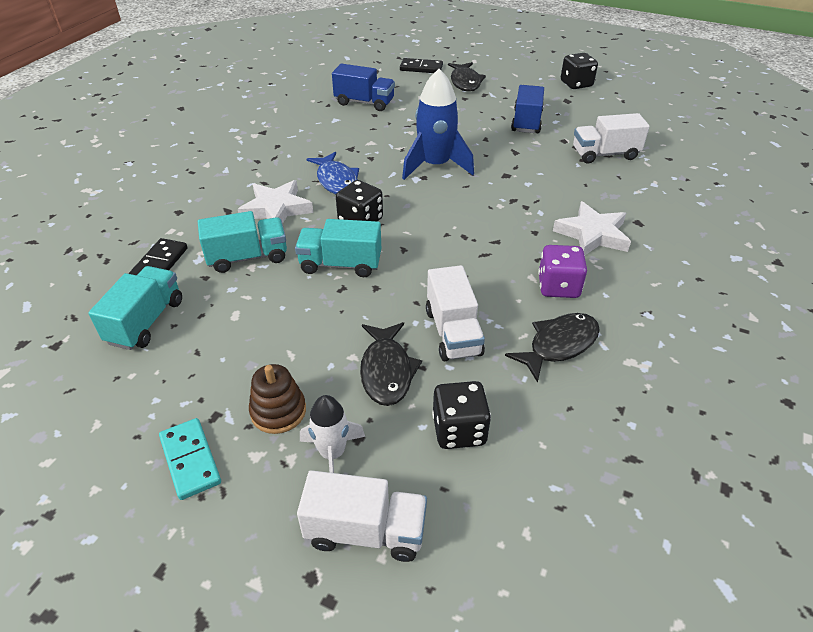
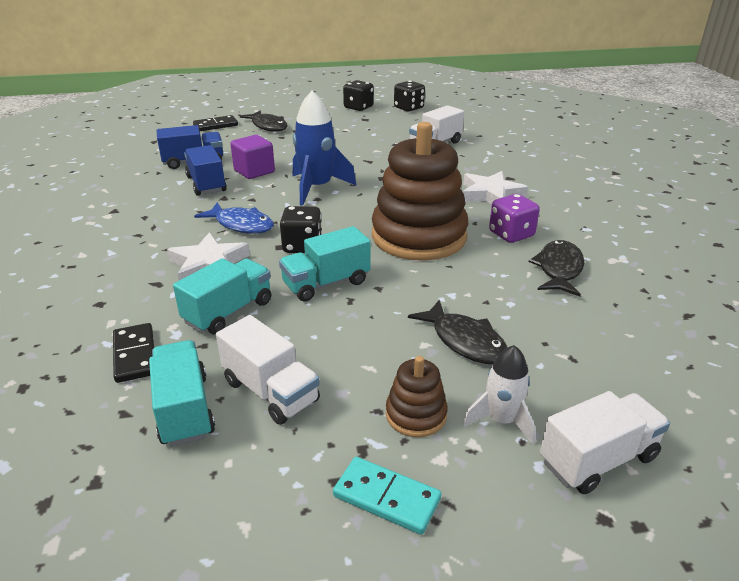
camera: 35 degrees left, 10 degrees down
white truck [426,265,485,361] -> white truck moved to [216,315,320,425]
black dice [432,381,491,449] -> black dice moved to [394,81,425,111]
blue truck [511,85,544,133] -> blue truck moved to [184,145,227,196]
none -> purple cube [230,135,275,179]
none -> brown stacking toy [372,122,468,261]

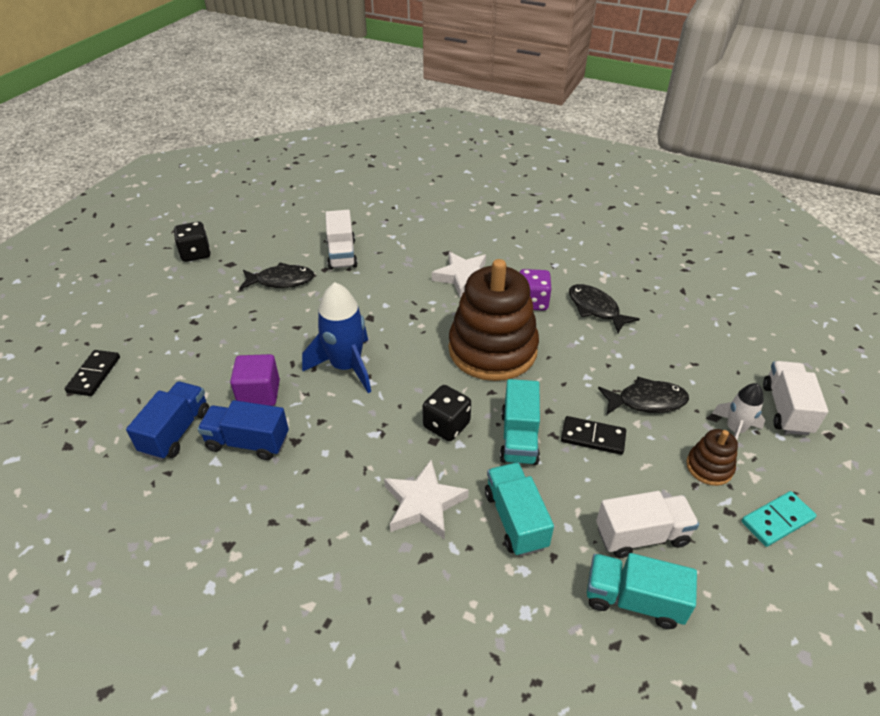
camera: 55 degrees left, 10 degrees up
black domino [113,323,154,383] -> black domino moved to [561,416,626,455]
blue fish [194,202,274,234] -> none
black fish [240,111,288,132] -> black fish moved to [239,263,314,290]
black dice [394,81,425,111] -> none

